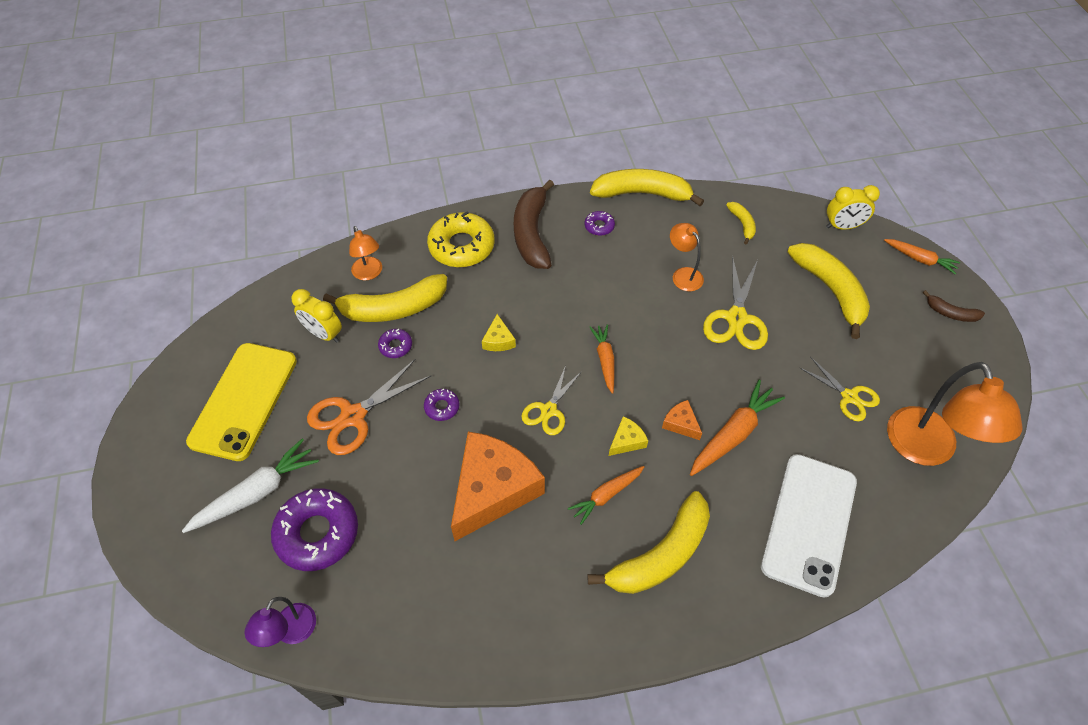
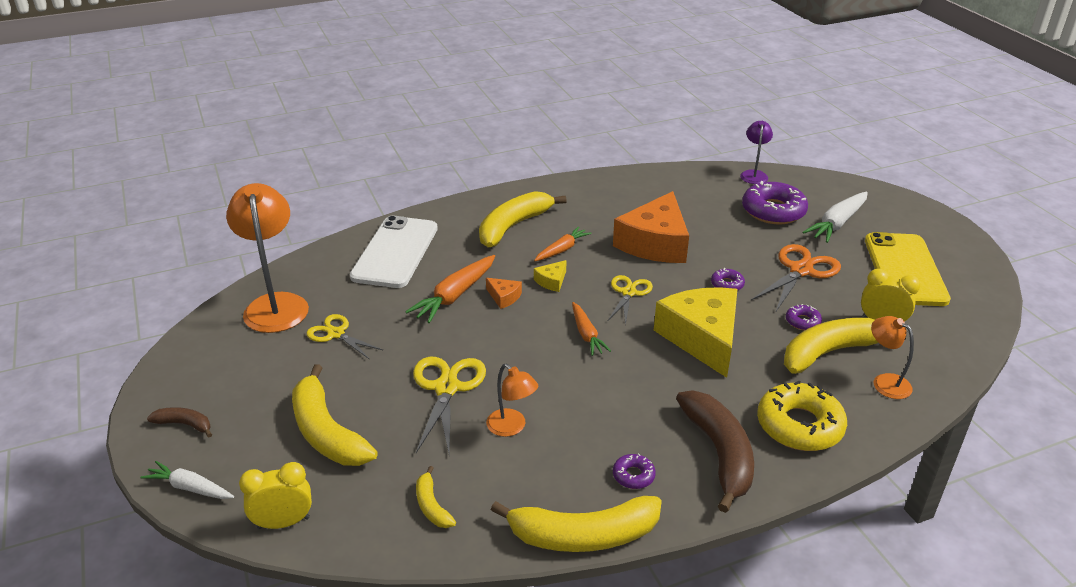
camera: 170 degrees right, 20 degrees down
yellow cheese [482,314,516,351] -> yellow cheese [654,287,737,378], size x2.44
orange carrot [884,239,960,274] -> white carrot [140,461,234,499]

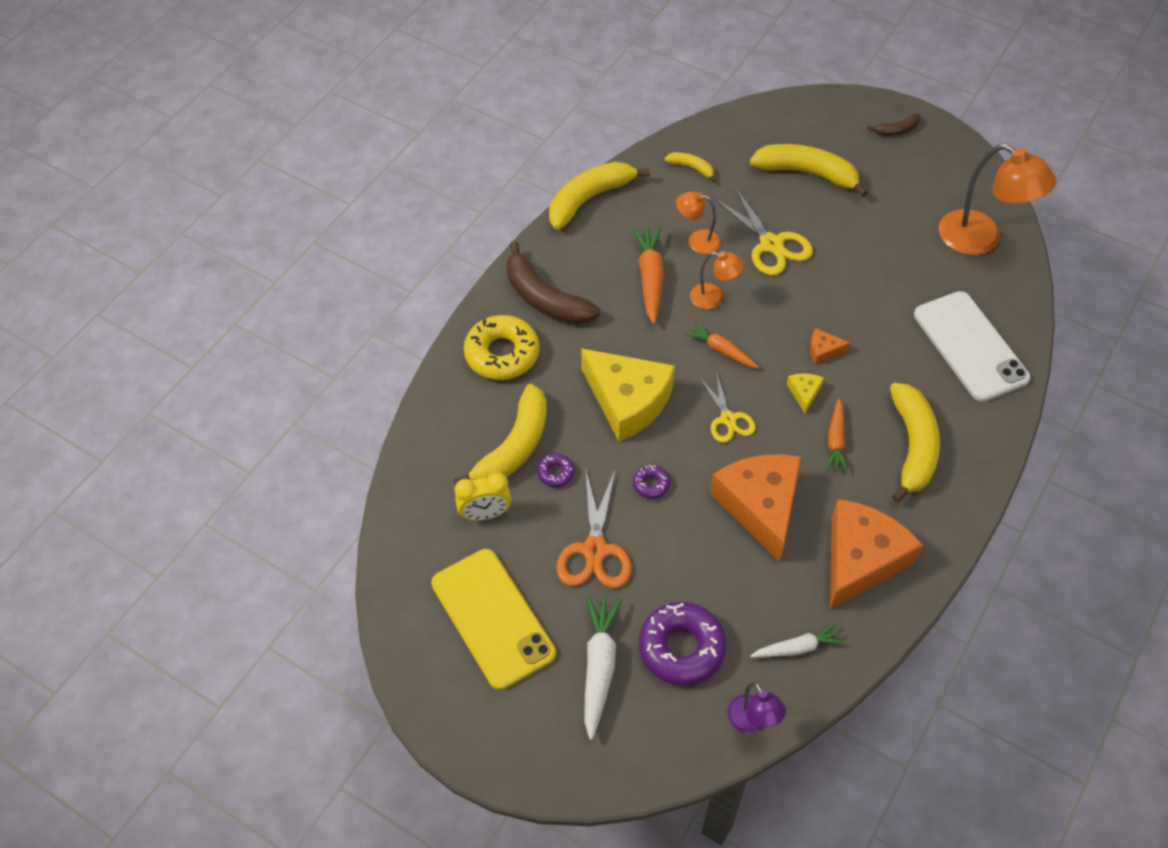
camera: 145 degrees right, 20 degrees up
white carrot [140,461,234,499] -> white carrot moved to [750,623,845,658]
yellow clock [239,462,312,529] -> none
yellow scissors [307,314,383,360] -> none
orange carrot [405,255,495,323] -> orange carrot moved to [632,226,664,324]
purple donut [613,453,656,489] -> none
orange lamp [871,316,914,399] -> orange lamp moved to [690,251,744,309]
none -> orange cheese [830,499,923,609]

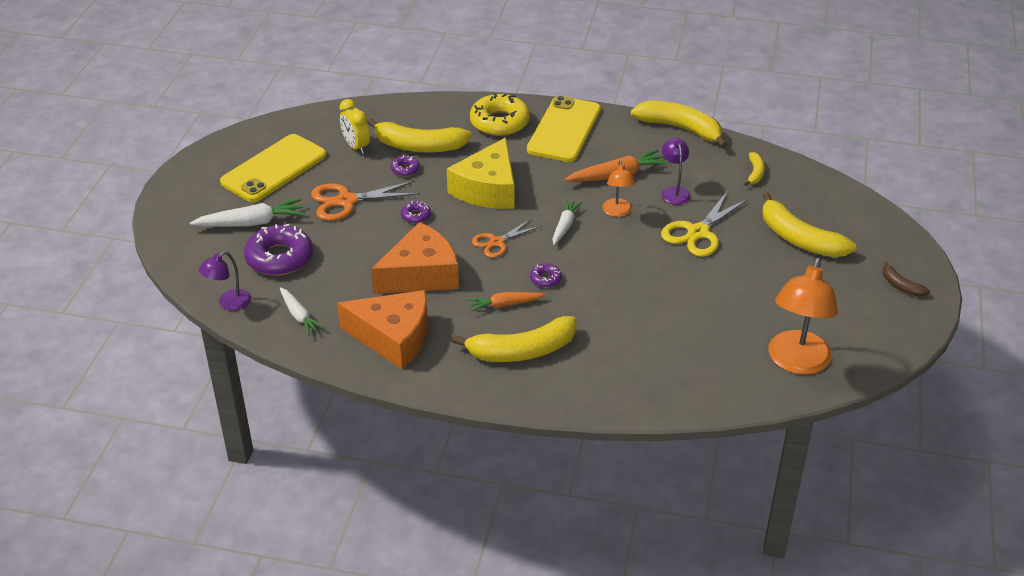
camera: 70 degrees right, 15 degrees down
brown banana [507,241,600,325] -> yellow phone [527,96,601,162]
orange lamp [676,191,721,254] -> purple lamp [661,138,691,205]
orange carrot [684,322,759,368] -> white carrot [553,199,582,245]
yellow scissors [699,371,756,443] -> orange scissors [472,219,541,258]
yellow banana [750,144,868,197] -> yellow banana turned 135 degrees clockwise [762,192,856,257]
yellow cheese [787,373,824,413] -> purple donut [530,263,562,288]
orange cheese [810,328,850,365] -> none
white phone [914,291,1030,402] -> none

